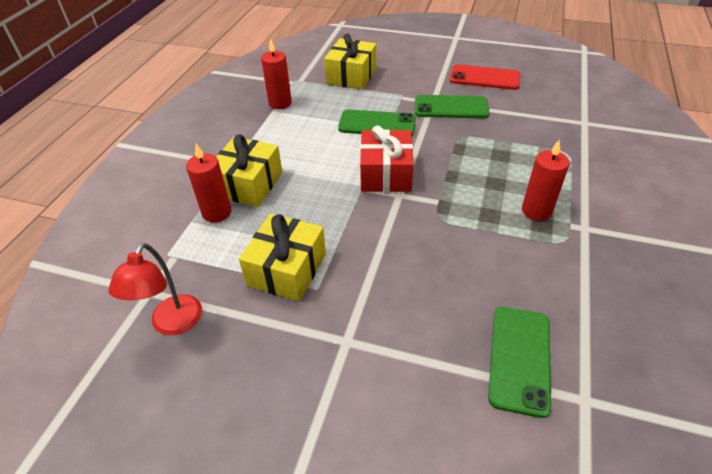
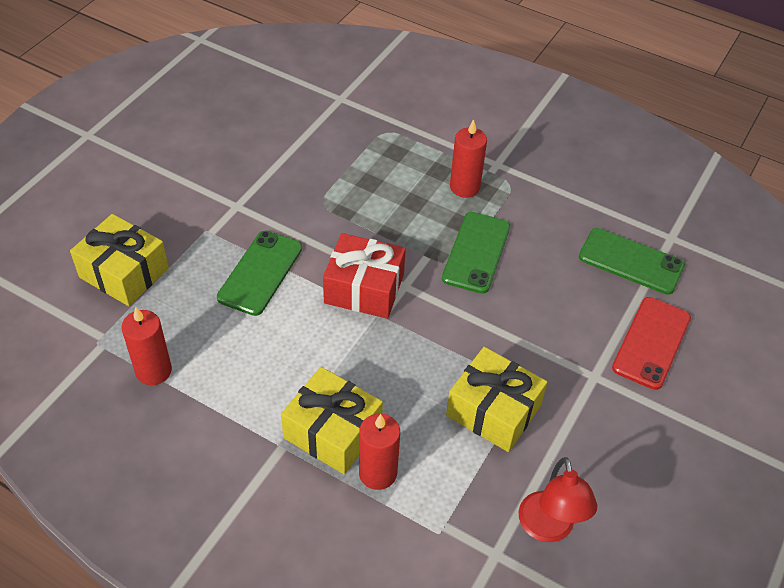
camera: 80 degrees left, 5 degrees up
red lamp [108,243,202,335] -> red lamp turned 60 degrees clockwise [519,457,597,542]
green phone [415,95,490,118] -> green phone moved to [442,212,510,294]
red phone [450,64,520,90] -> red phone moved to [612,297,691,390]

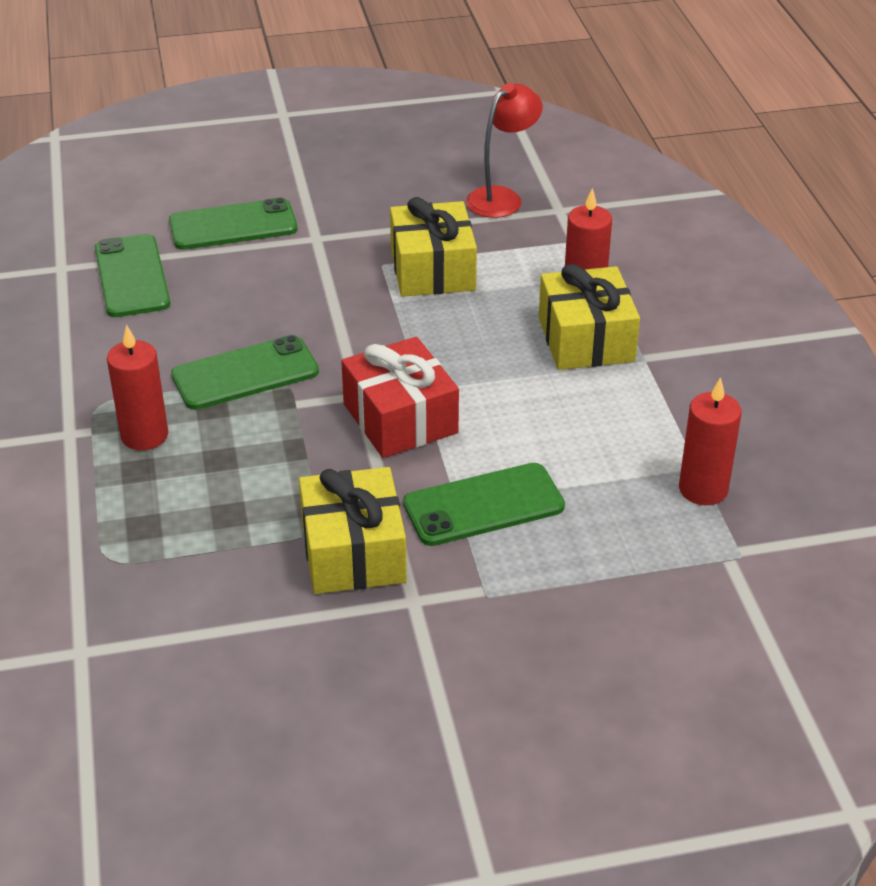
camera: 130 degrees left, 10 degrees down
yellow gift [70,214,169,306] -> yellow gift moved to [299,467,407,594]
red phone [612,297,691,390] -> green phone [169,198,297,250]

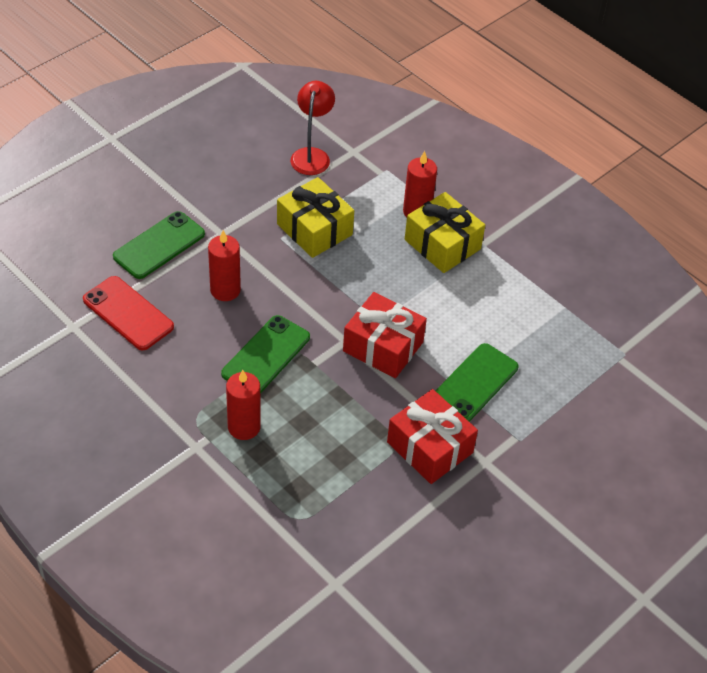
camera: 35 degrees left, 10 degrees up
green phone [95,234,170,317] -> red phone [83,276,174,351]
yellow gift [299,467,407,594] -> red gift [387,389,478,484]
red candle [679,377,742,505] -> red candle moved to [208,230,241,301]

